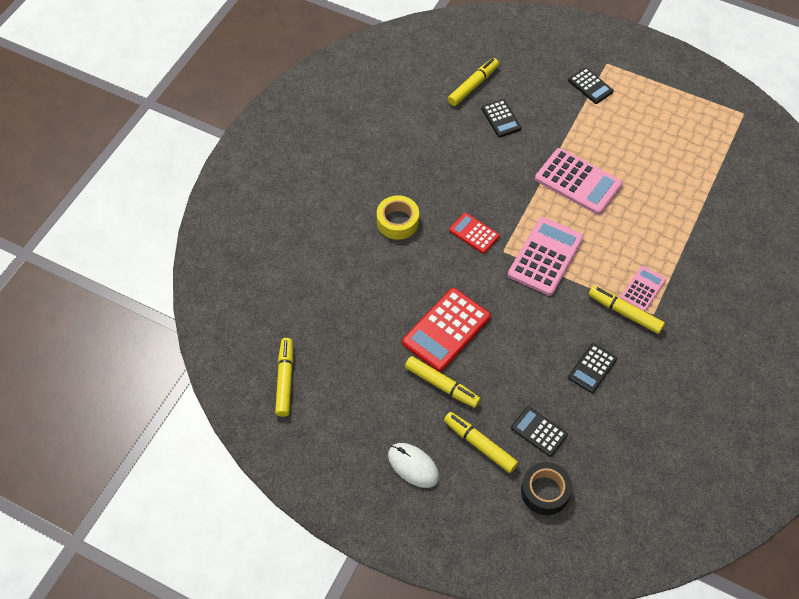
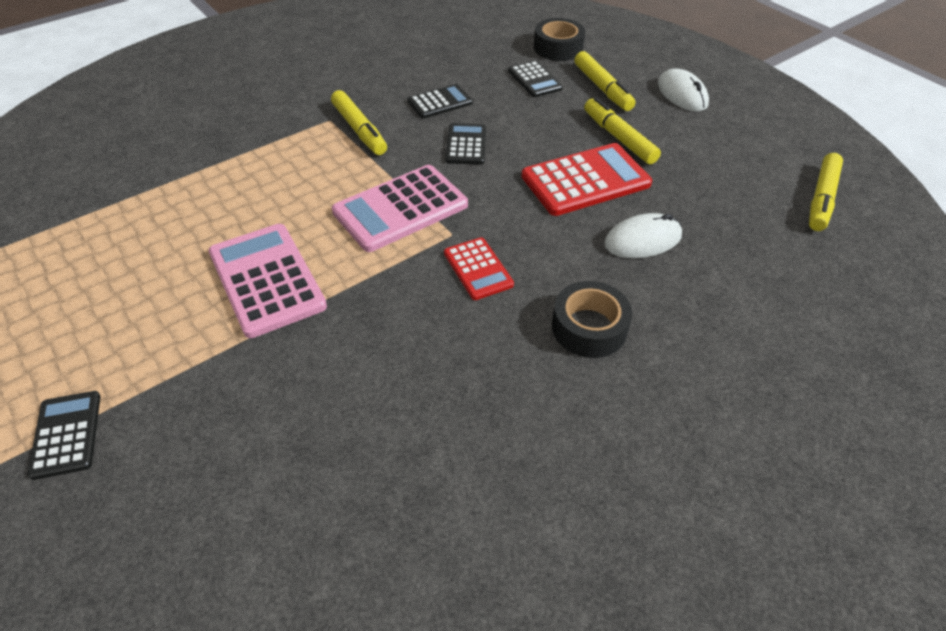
camera: 155 degrees left, 10 degrees down
yellow tape [377,195,419,240] -> black tape [552,281,632,358]
yellow marker [448,58,499,106] -> none
black calculator [481,99,522,137] -> black calculator moved to [445,123,486,165]
pink calculator [620,266,666,312] -> none
none -> white mouse [604,213,682,258]

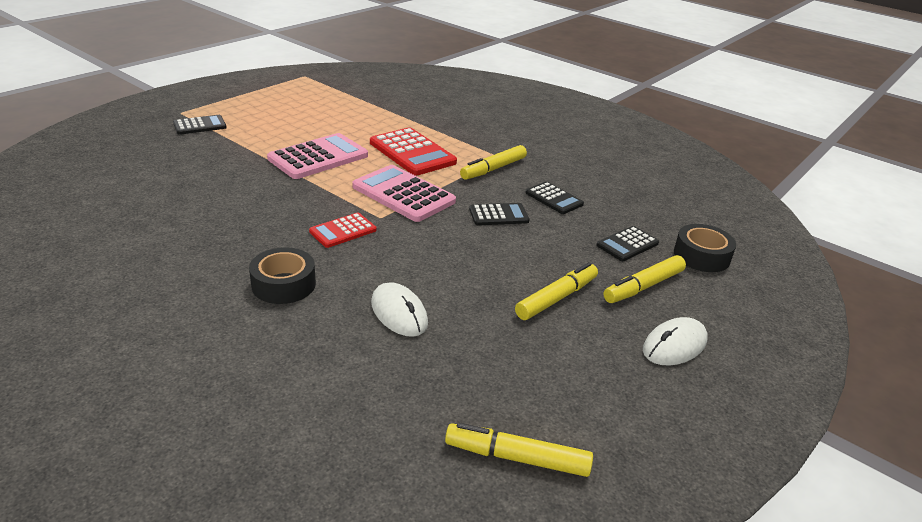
camera: 75 degrees right, 15 degrees down
red calculator [521,143,652,216] -> red calculator moved to [370,127,457,176]

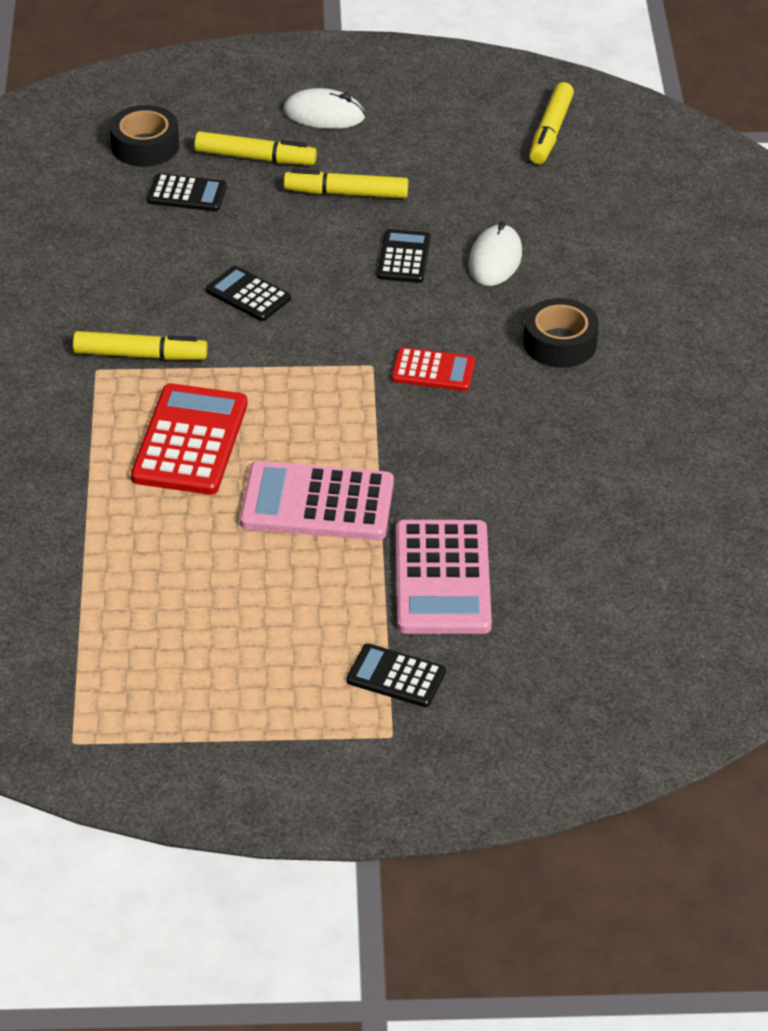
camera: 130 degrees left, 10 degrees up
pink calculator [352,165,456,222] -> pink calculator moved to [396,520,492,634]
yellow marker [445,423,593,477] -> yellow marker turned 45 degrees clockwise [529,82,574,164]
black calculator [525,182,584,214] -> black calculator moved to [377,229,431,283]

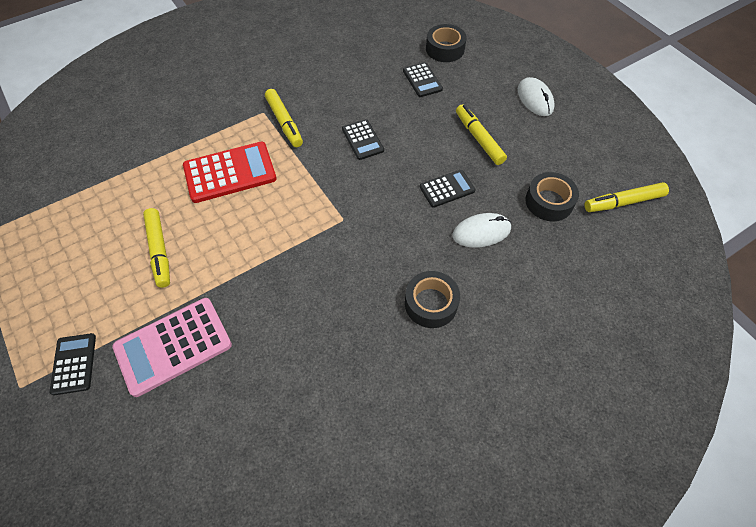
camera: 60 degrees right, 15 degrees up
yellow marker [194,131,317,165] -> yellow marker moved to [143,208,170,288]
black calculator [206,266,291,321] -> black calculator turned 150 degrees clockwise [342,119,384,160]
pink calculator [240,461,394,540] -> none
red calculator [391,347,475,391] -> none
none -> black tape [525,172,579,221]

